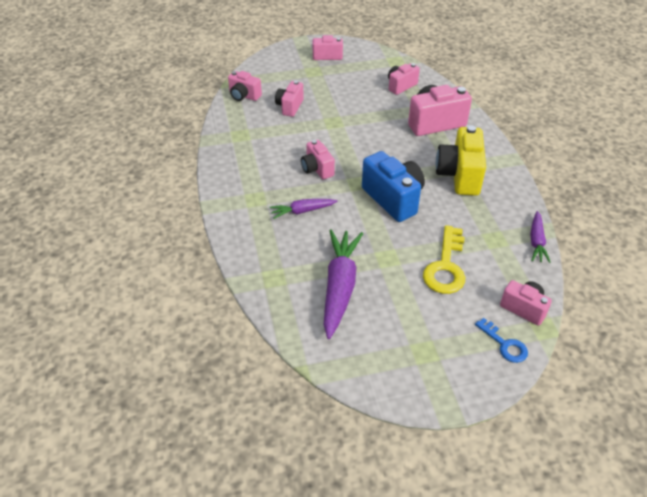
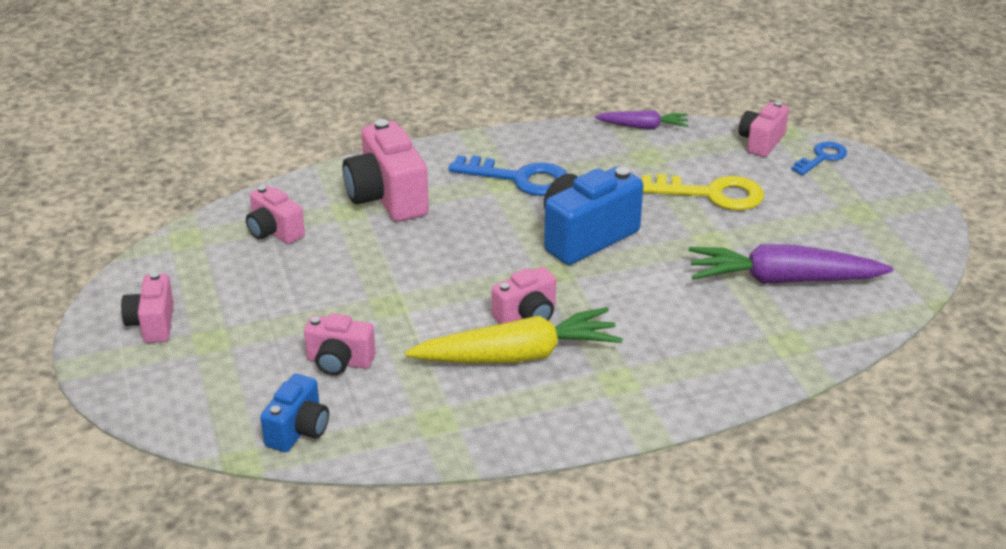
camera: 95 degrees left, 10 degrees down
pink camera [228,71,262,101] -> blue camera [260,374,329,452]
purple carrot [270,199,337,219] -> none
yellow camera [436,125,486,196] -> blue key [448,155,568,196]
none -> yellow carrot [405,307,623,363]

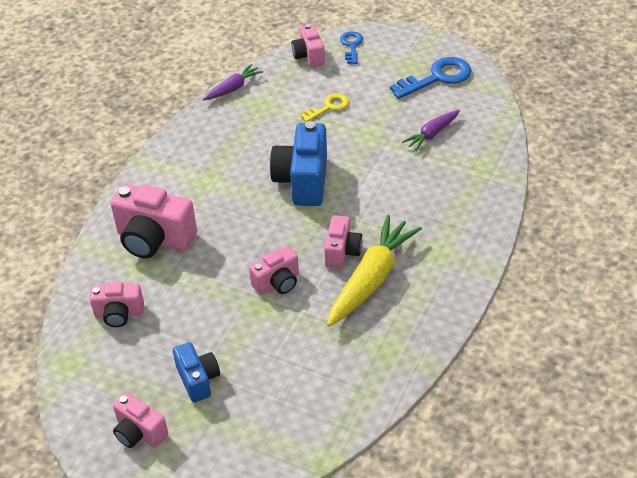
camera: 45 degrees left, 10 degrees up
blue camera [260,374,329,452] -> blue camera moved to [173,342,220,403]
pink camera [304,313,375,375] -> pink camera moved to [249,246,299,295]
blue key [448,155,568,196] -> blue key moved to [390,57,471,99]
yellow key [642,174,764,210] -> yellow key [300,93,349,122], size x0.60
purple carrot [689,244,893,284] -> purple carrot [402,110,460,151], size x0.54

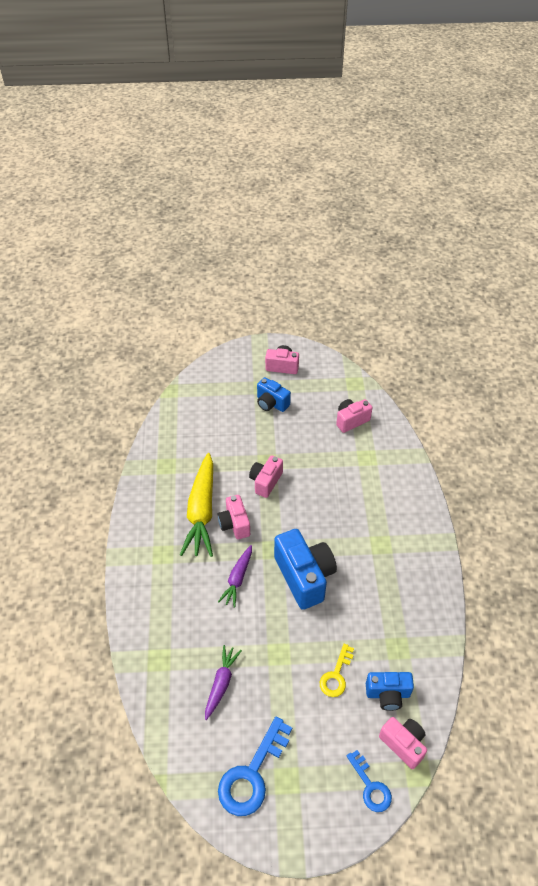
camera: 150 degrees right, 5 degrees up
pink camera [111,184,197,258] -> none
purple carrot [202,64,263,101] -> purple carrot moved to [218,545,252,608]
none -> blue camera [366,672,414,711]

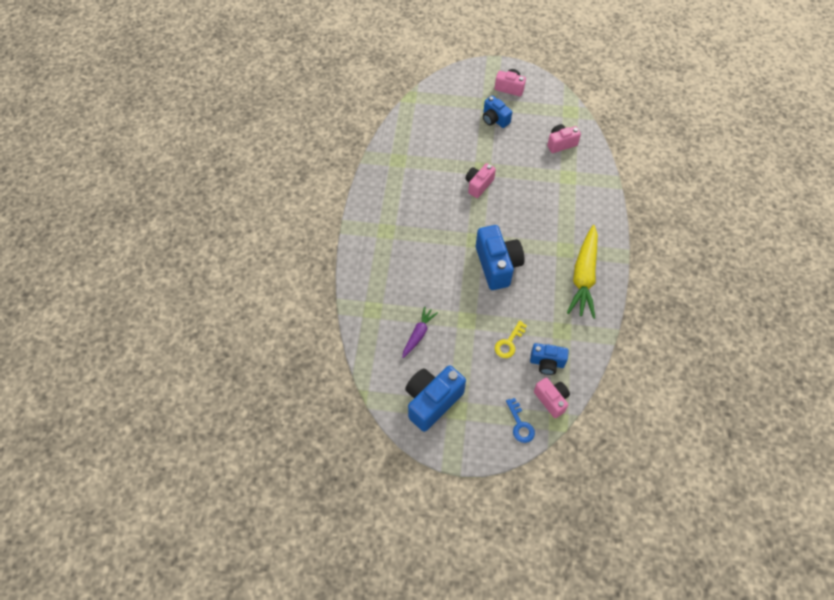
camera: 10 degrees right, 10 degrees up
yellow carrot [180,453,213,557] -> yellow carrot moved to [567,225,598,319]
pink camera [218,495,250,539] -> none
purple carrot [218,545,252,608] -> none
blue key [218,716,292,816] -> blue camera [405,365,466,432]

